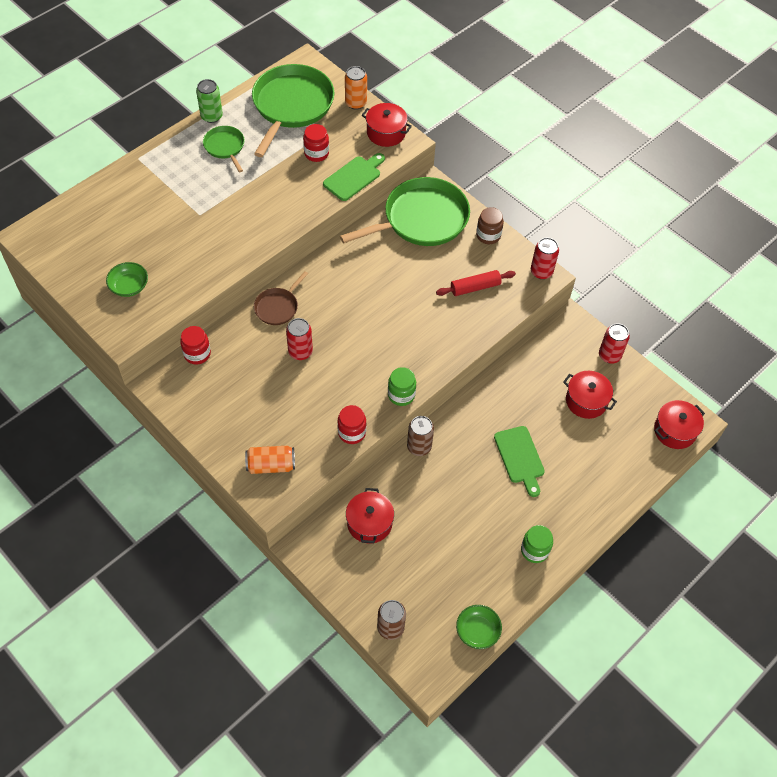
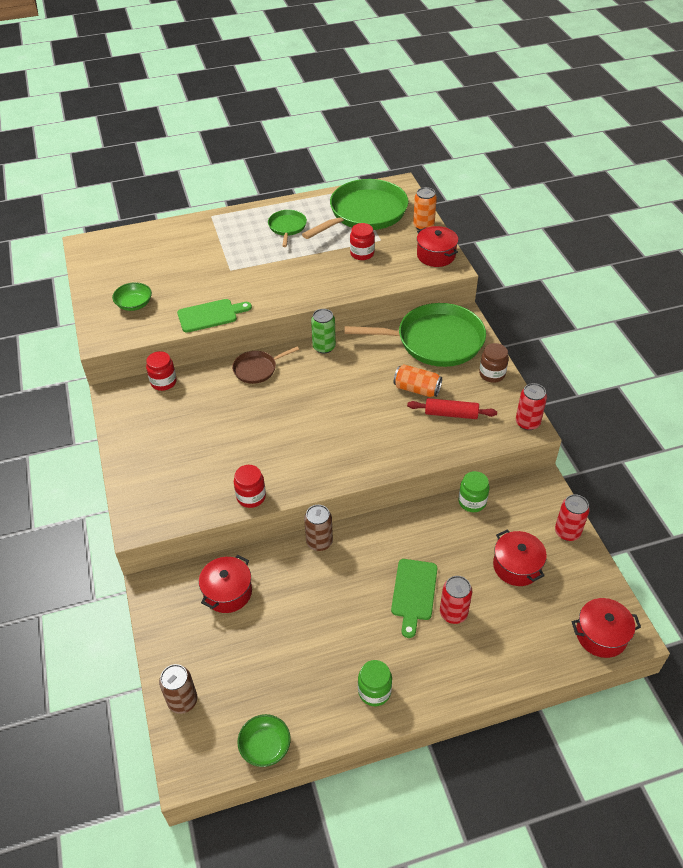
camera: 30 degrees right, 10 degrees down
green can [196,79,223,123] -> green can moved to [311,309,336,354]
orange can [245,446,295,474] -> orange can moved to [394,364,442,397]
red can [286,318,313,360] -> red can moved to [440,576,472,624]
green cutting board [323,153,385,201] -> green cutting board moved to [177,299,252,333]
green jar [388,367,416,406] -> green jar moved to [458,471,489,512]

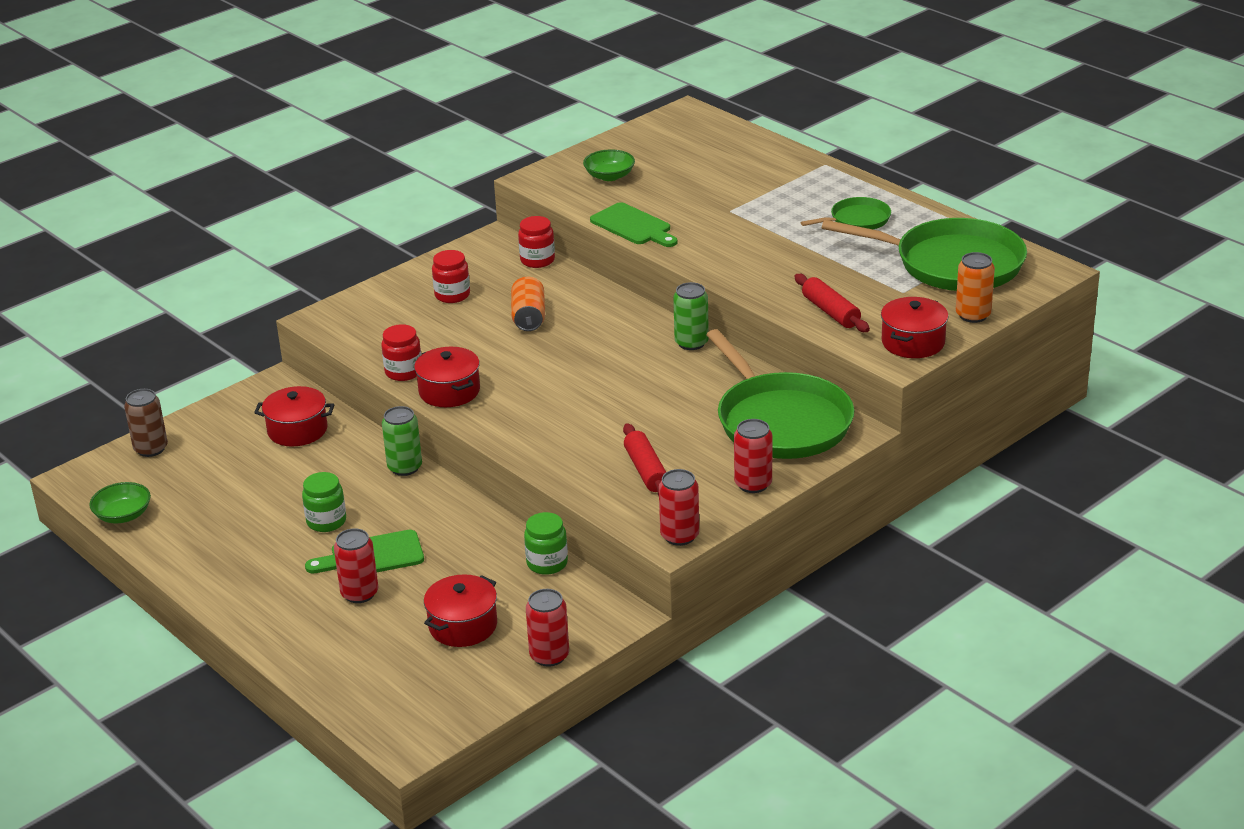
camera: 65 degrees right, 15 degrees down
brown pan [232,346,299,384] -> none
brown can [304,505,333,551] -> green can [382,406,422,476]
red jar [350,223,375,260] -> red jar moved to [432,250,470,303]
green jar [358,660,392,706] -> green jar moved to [302,472,346,532]
orange can [394,364,442,397] -> orange can moved to [511,277,545,331]
brown jar [479,343,509,383] -> red can [734,419,773,493]
red pot [572,598,641,658] -> red pot moved to [414,347,480,407]
none -> red rolling pin [794,274,870,332]

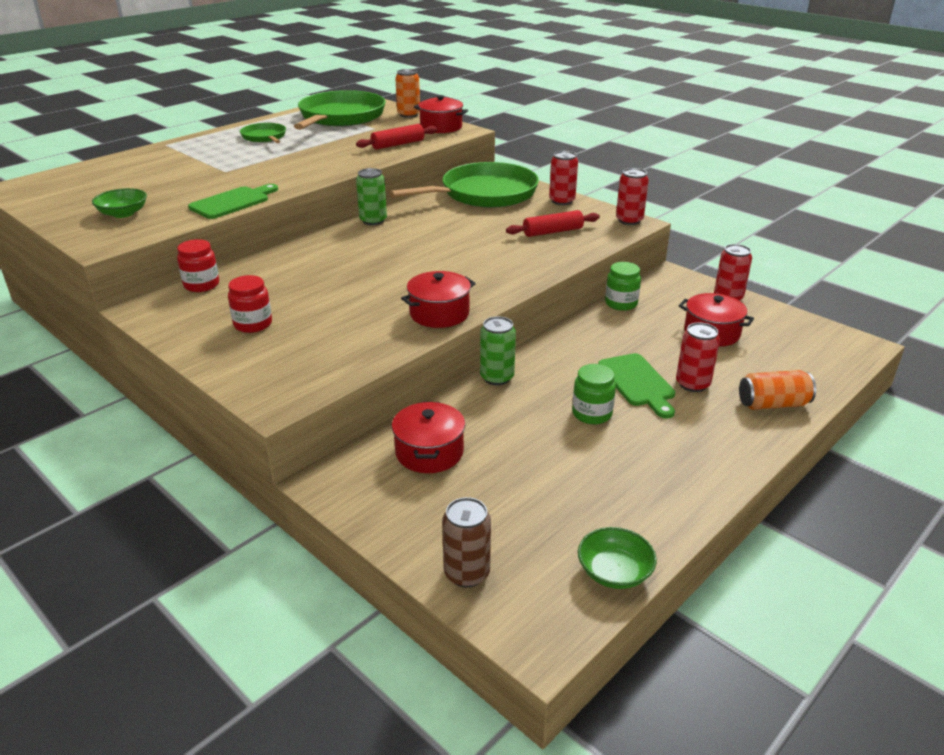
camera: 95 degrees left, 0 degrees up
red jar [381,324,421,381] -> none
orange can [511,277,545,331] -> orange can moved to [739,370,816,410]

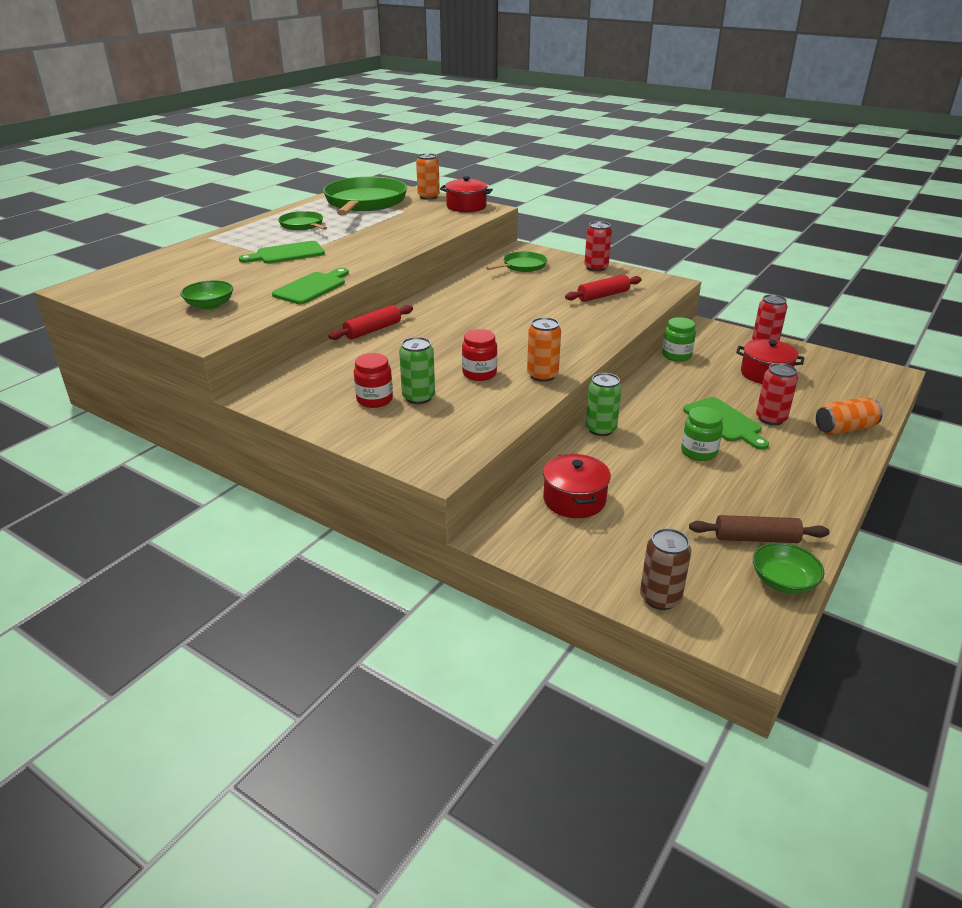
camera: 10 degrees left, 0 degrees up
red jar [177,239,219,292] -> red jar moved to [462,329,497,381]
red rolling pin [356,124,438,150] -> red rolling pin moved to [329,305,413,340]
green can [356,168,387,225] -> green can moved to [399,337,435,404]
green pan [389,162,539,208] -> green pan [486,251,547,272], size x0.49
red pot [401,271,476,328] -> orange can [527,317,561,382]
red can [616,168,649,225] -> none
none -> green cutting board [239,241,325,264]
none -> brown rolling pin [689,515,829,543]

